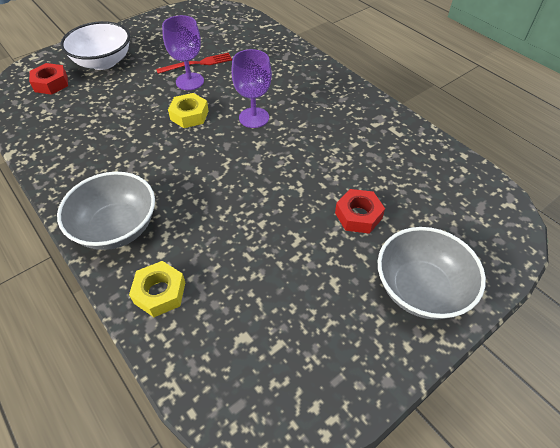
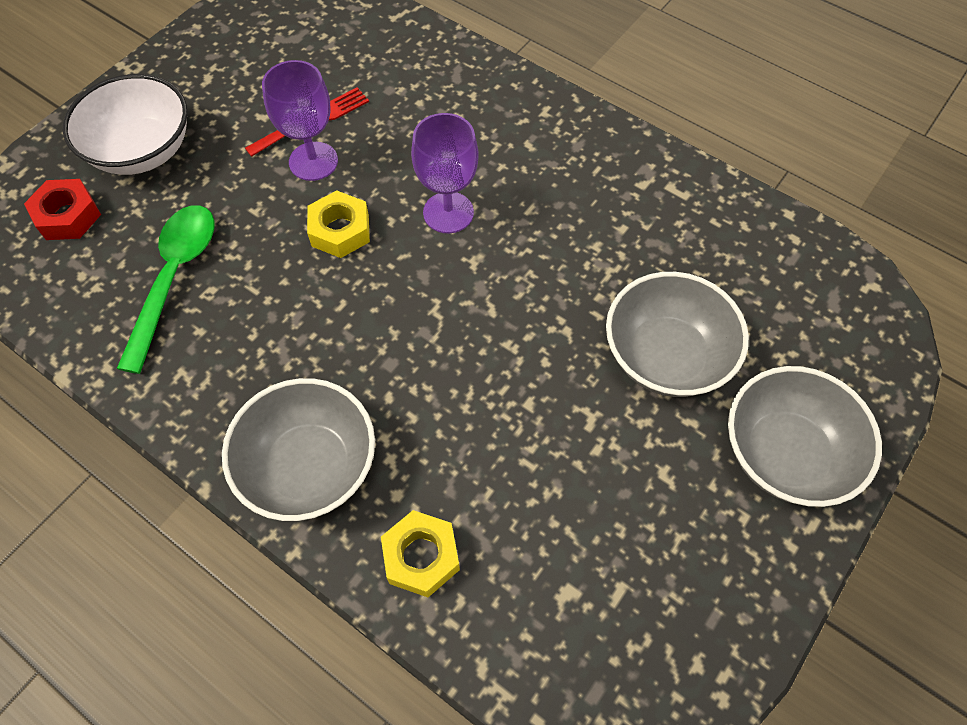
camera: 15 degrees left, 10 degrees up
red nut [335,189,385,234] -> grey bowl [606,272,749,397]
none -> green spoon [117,205,214,374]

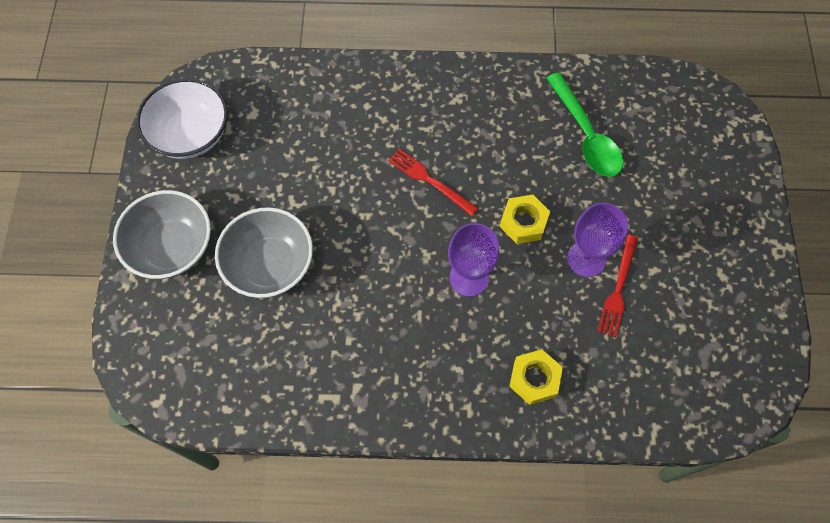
camera: 145 degrees right, 5 degrees up
red nut [24,179,101,240] -> none
white bowl [63,74,188,175] -> white bowl moved to [136,78,228,159]
grey bowl [222,378,375,521] -> none
yellow nut [381,510,460,597] -> yellow nut moved to [509,349,563,405]
none -> red fork [388,149,479,216]

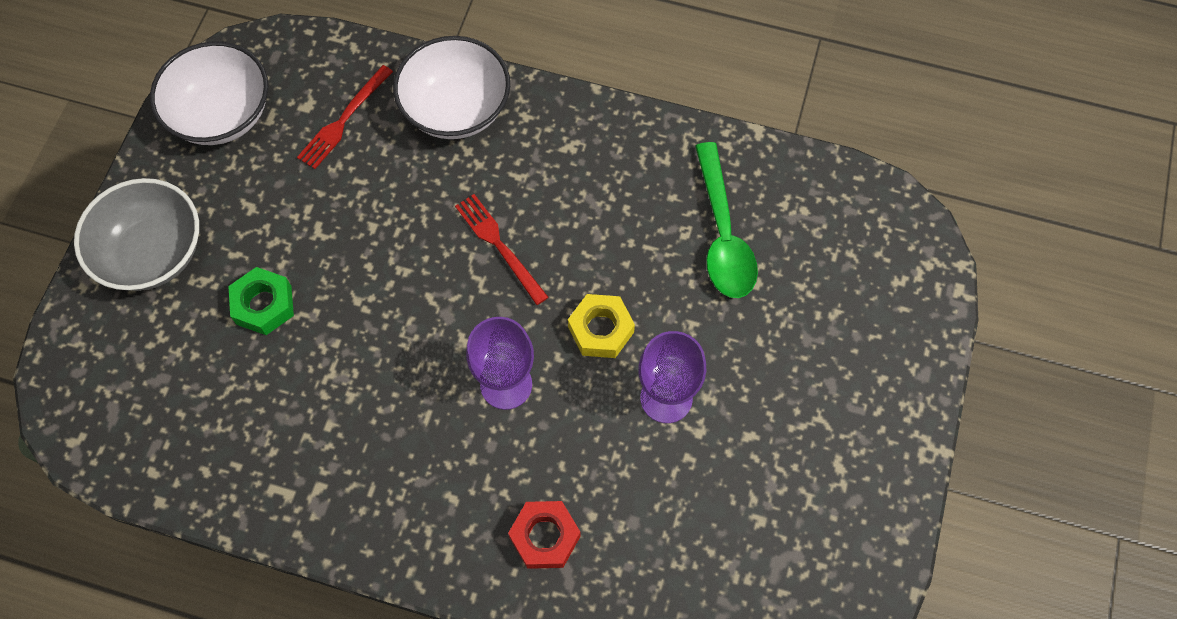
camera: 15 degrees right, 0 degrees up
grey bowl [215,208,313,298] -> green nut [228,267,294,335]
yellow nut [509,349,563,405] -> red nut [508,501,581,569]
red fork [597,235,638,337] -> red fork moved to [297,65,393,169]
none -> white bowl [393,36,510,139]

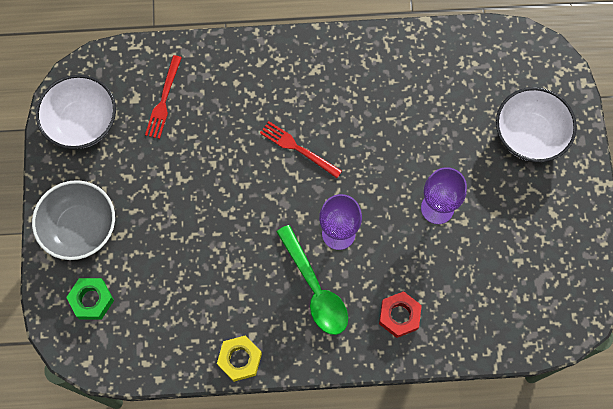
camera: 20 degrees left, 5 degrees up
green nut [228,267,294,335] -> green nut moved to [66,278,114,320]
white bowl [393,36,510,139] -> white bowl moved to [496,87,577,162]
yellow nut [568,294,635,358] -> yellow nut moved to [217,336,262,382]
green spoon [695,142,758,298] -> green spoon moved to [276,225,348,335]

